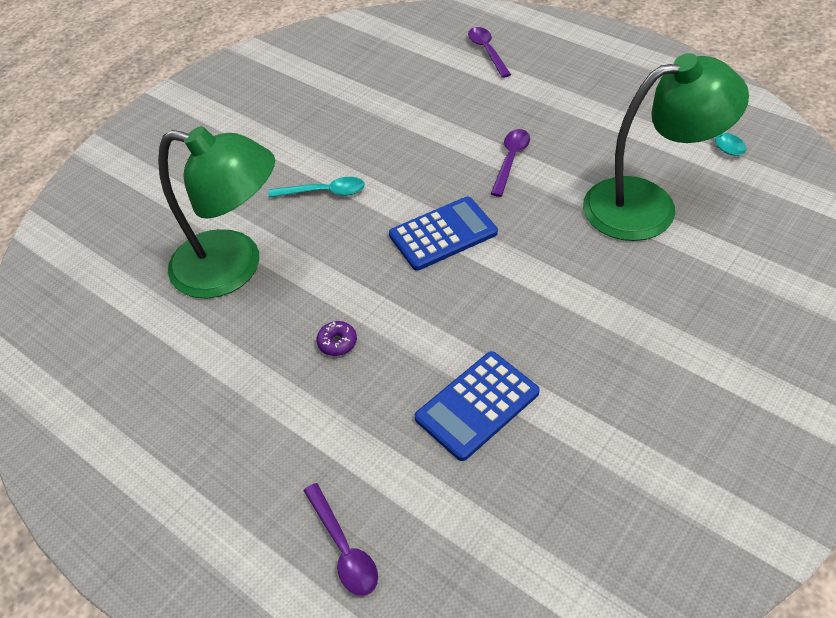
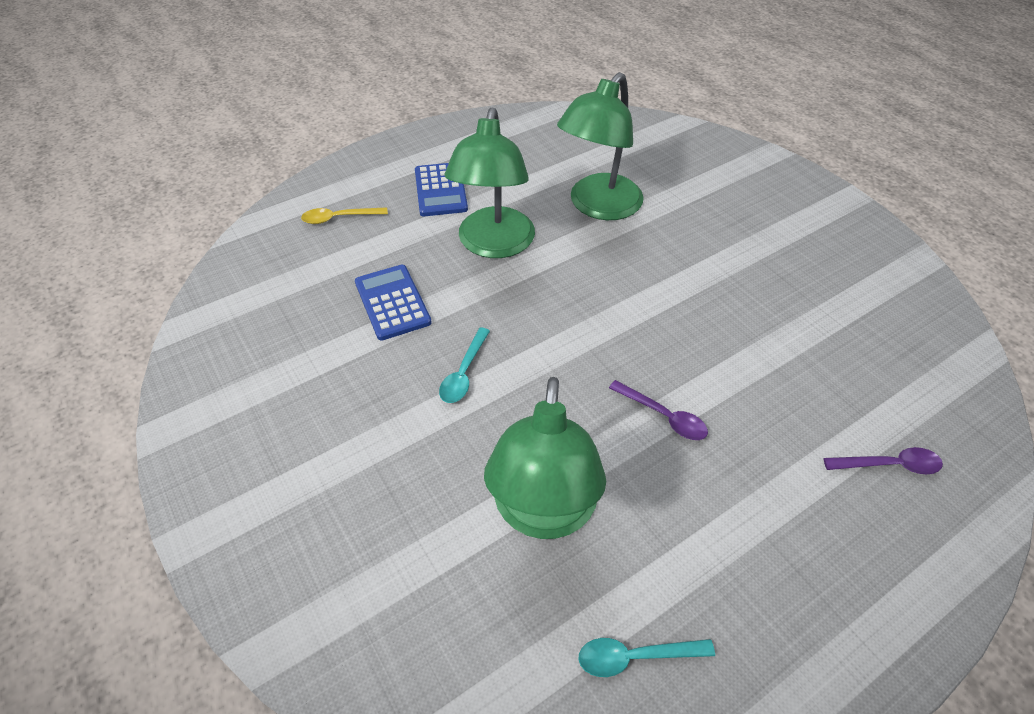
camera: 105 degrees right, 0 degrees up
turquoise spoon [268,177,365,197] -> turquoise spoon moved to [439,328,490,403]
purple spoon [304,483,378,596] -> yellow spoon [301,207,388,224]
purple donut [316,321,357,356] -> green lamp [445,108,535,258]
blue calculator [389,197,498,271] -> blue calculator moved to [415,163,468,216]

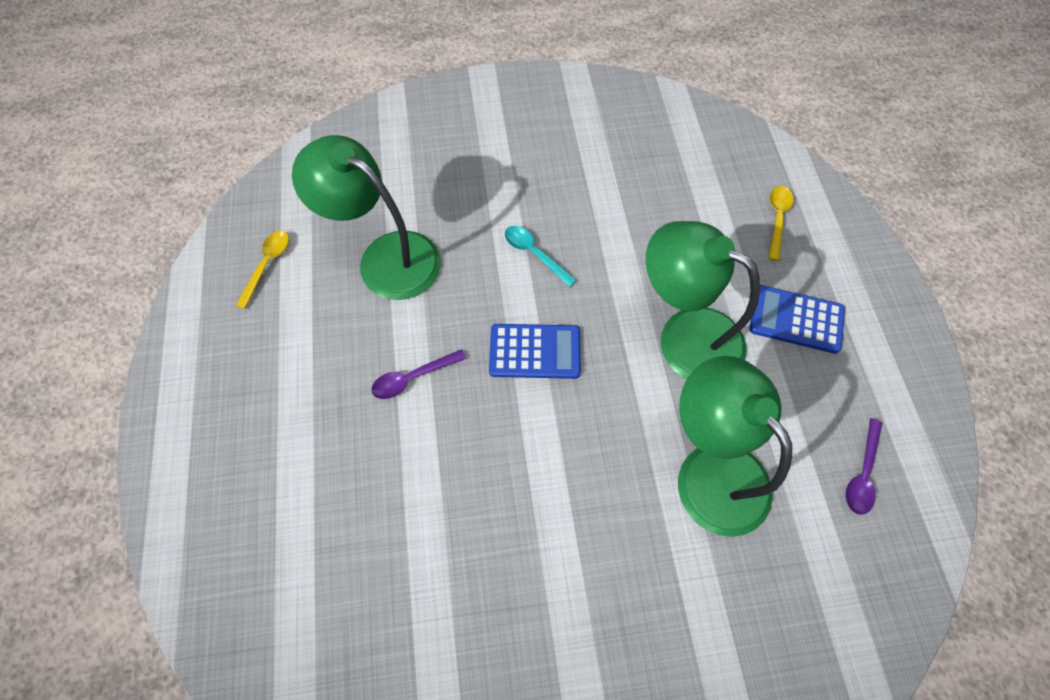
camera: 115 degrees right, 15 degrees up
blue calculator [355,265,432,341] -> blue calculator moved to [489,324,581,379]
turquoise spoon [578,638,715,677] -> yellow spoon [236,230,289,309]
purple spoon [823,447,943,474] -> purple spoon moved to [846,418,883,515]

